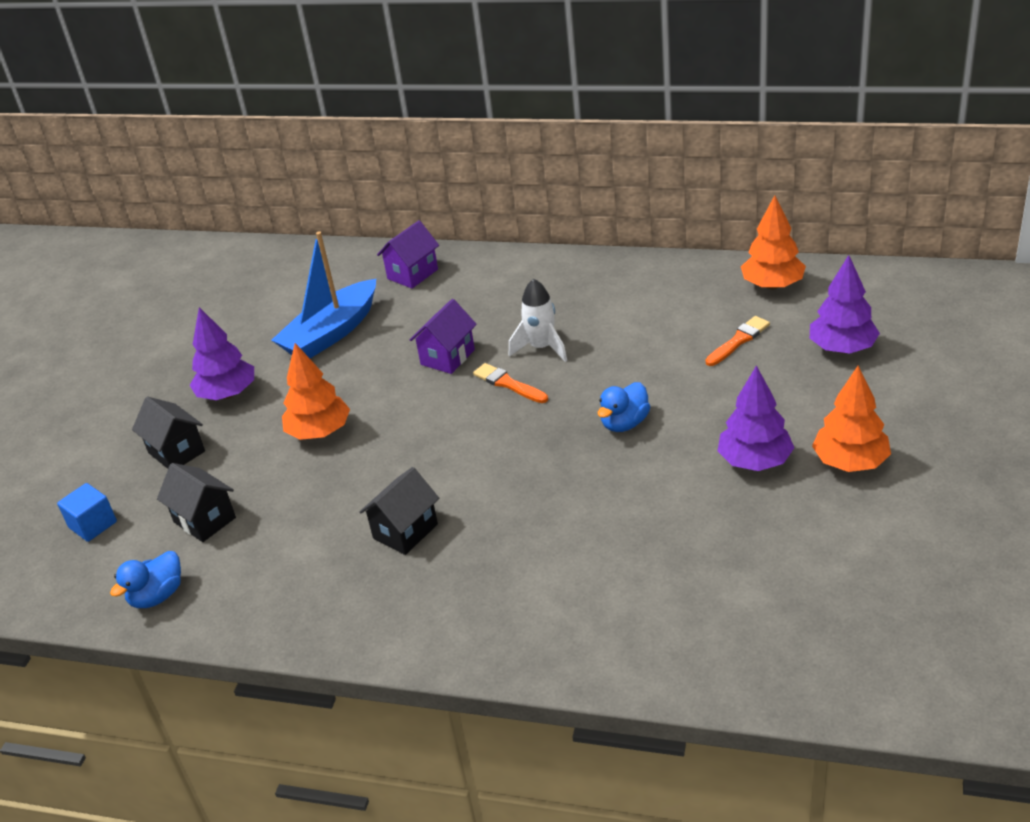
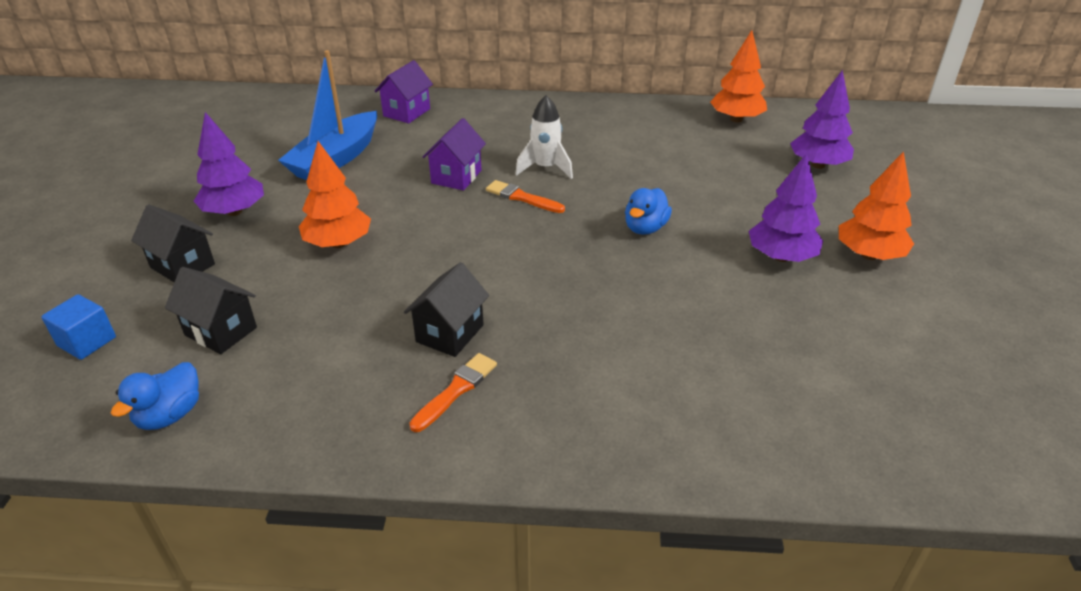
camera: 15 degrees left, 0 degrees up
orange brush [705,316,770,366] -> orange brush moved to [409,353,497,432]

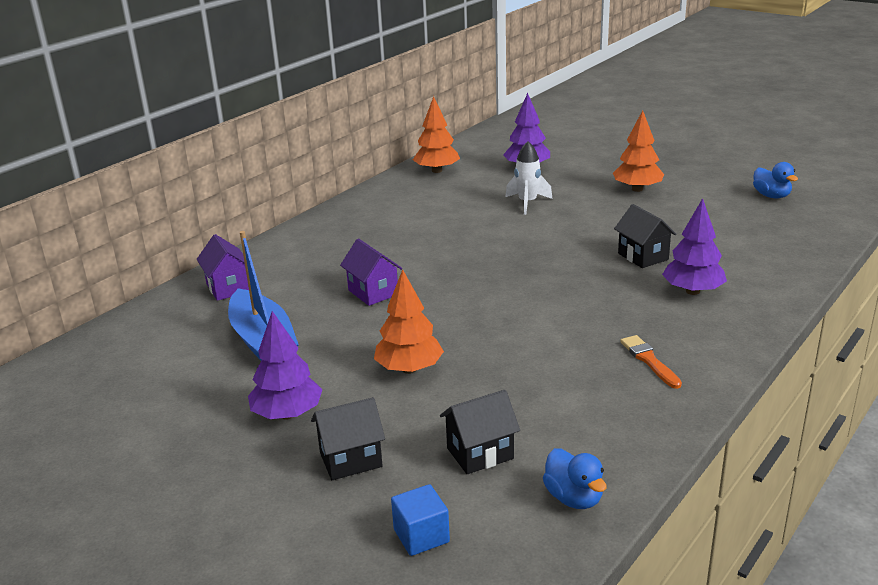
camera: 55 degrees left, 10 degrees down
black house [404,262,489,357] -> black house moved to [614,204,676,268]
orange brush [486,180,565,213] -> none
white rocket [515,95,573,179] -> white rocket moved to [506,141,553,215]
blue duck [625,188,672,235] -> blue duck moved to [753,162,798,198]
purple tree [749,153,823,262] -> purple tree moved to [662,198,727,295]

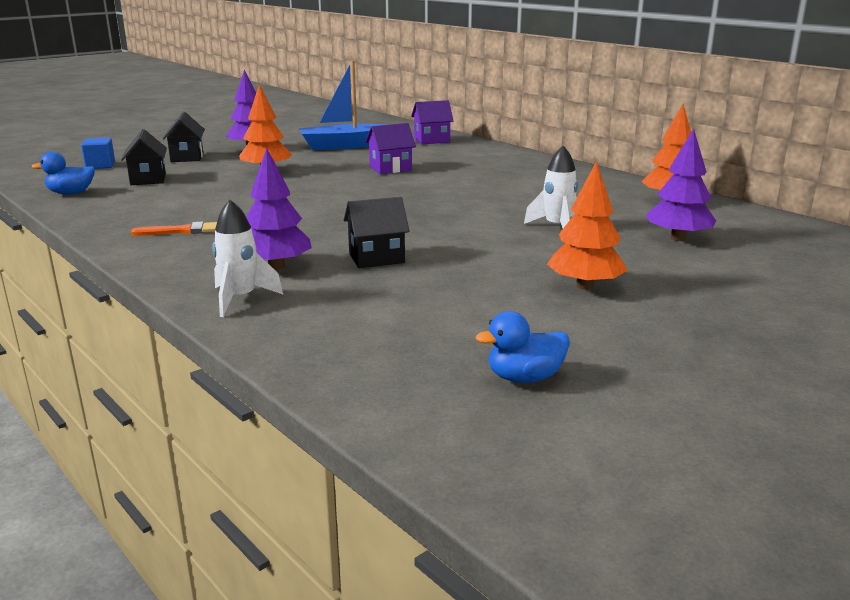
camera: 100 degrees right, 5 degrees down
none -> white rocket [212,200,283,317]

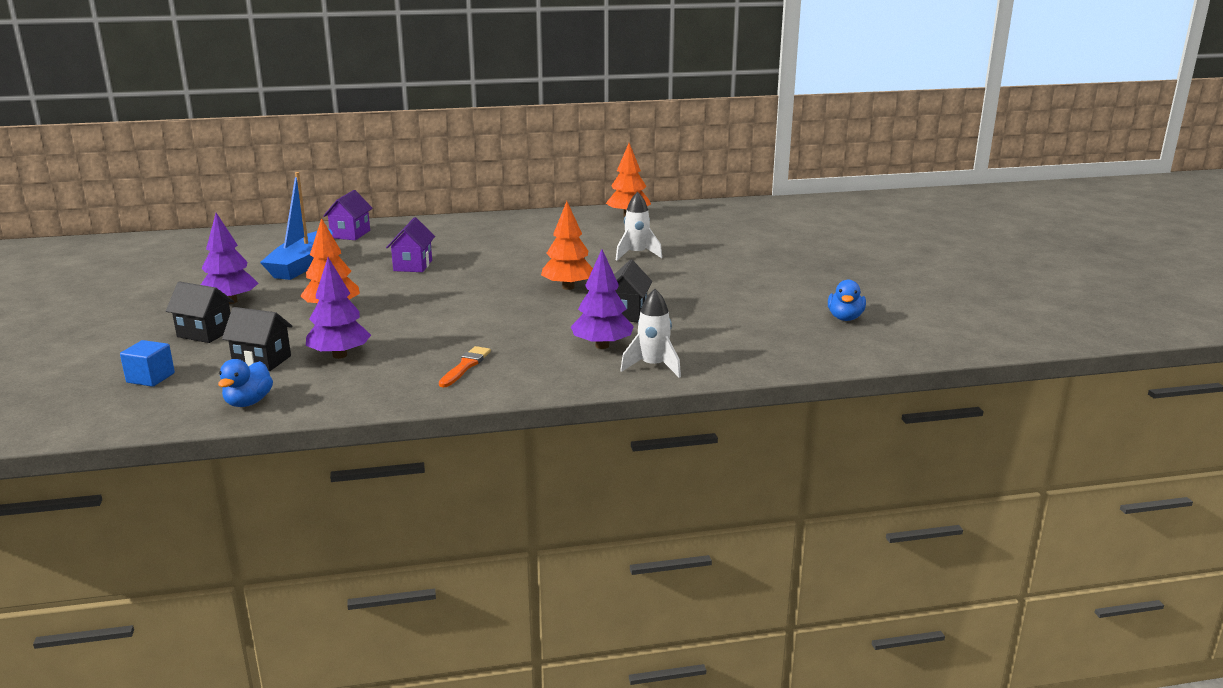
camera: 60 degrees left, 0 degrees up
orange tree [547,161,627,290] -> orange tree moved to [541,201,593,290]
purple tree [646,129,716,241] -> purple tree moved to [306,257,371,359]

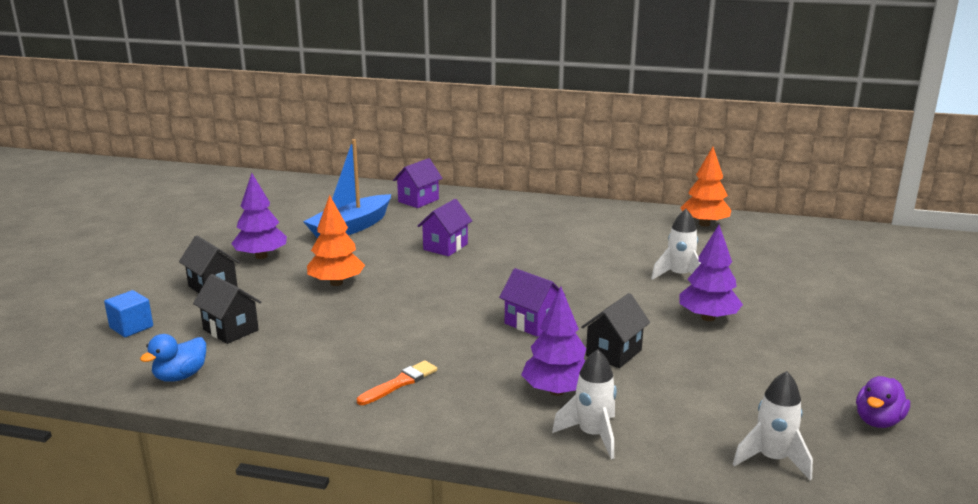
camera: 25 degrees right, 0 degrees up
purple tree [306,257,371,359] -> purple tree moved to [679,225,743,321]
orange tree [541,201,593,290] -> none
blue duck [828,280,866,321] -> purple duck [856,376,910,428]
none -> purple house [499,268,566,337]
none -> white rocket [733,371,813,480]

